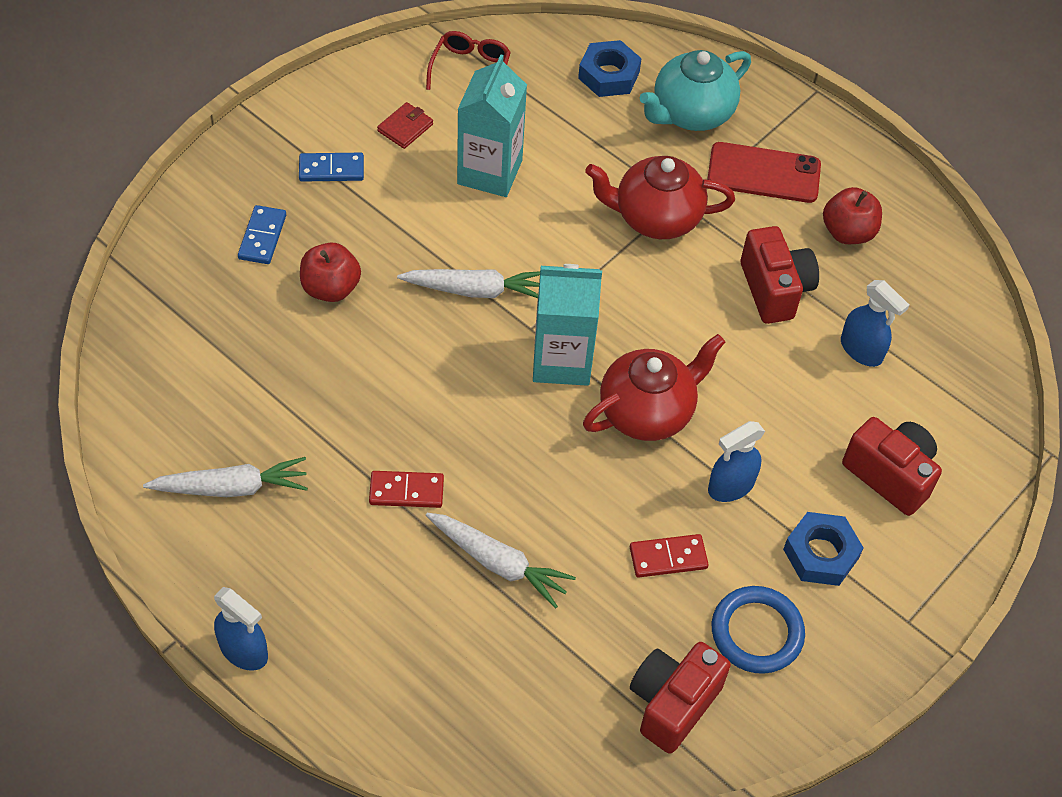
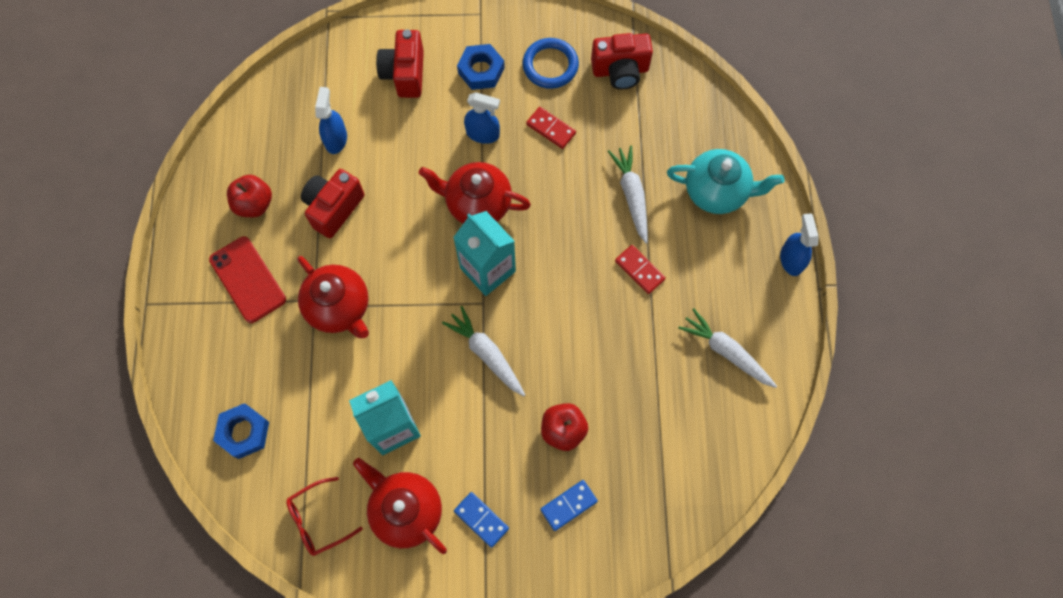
camera: 130 degrees left, 15 degrees up
red wallet [377,102,433,149] -> red teapot [353,458,447,554]
turquoise teapot [640,50,751,131] -> turquoise teapot moved to [667,149,785,214]

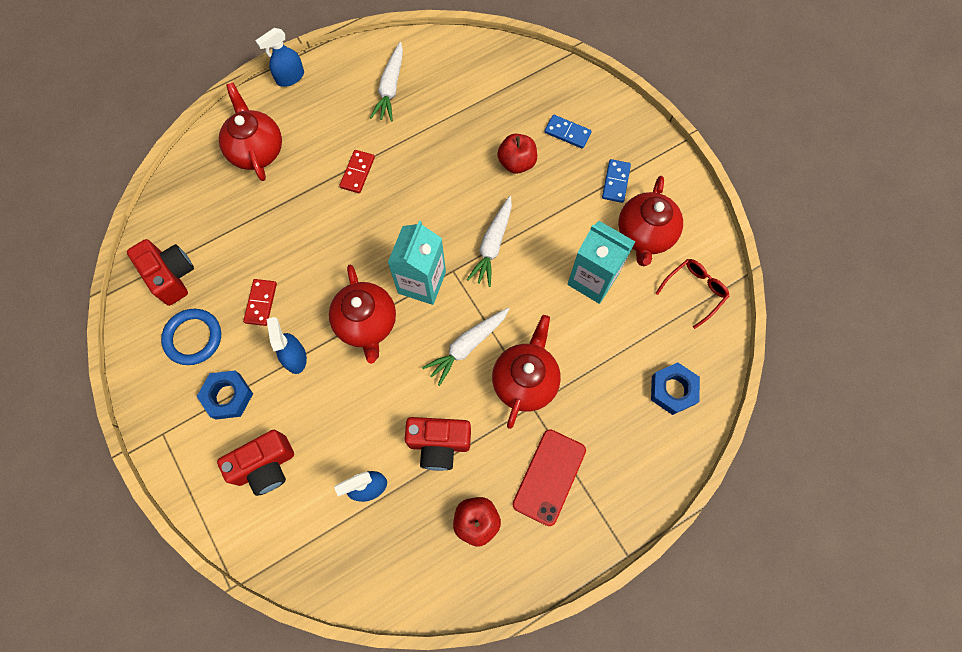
camera: 120 degrees left, 0 degrees up
red glasses [286,477,363,556] -> red glasses turned 75 degrees counterclockwise [656,259,729,329]
white carrot [608,145,648,243] -> white carrot moved to [422,308,509,386]
turquoise teapot [667,149,785,214] -> red teapot [219,83,282,181]

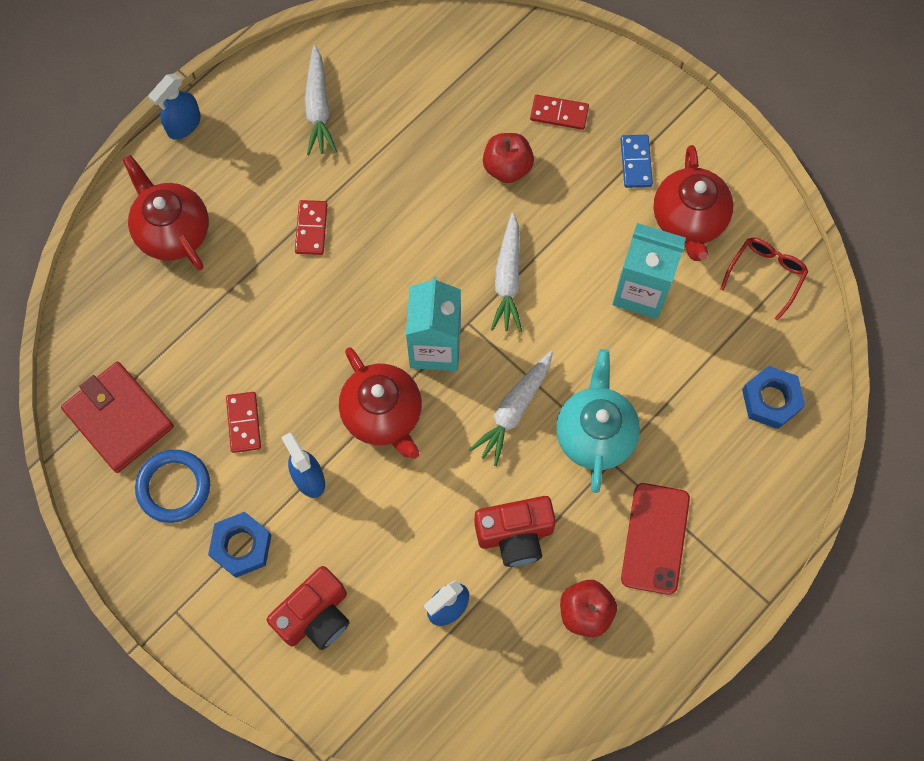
camera: 15 degrees left, 0 degrees up
red camera [127,239,194,306] -> red wallet [61,362,174,473]
red teapot [492,315,561,429] -> turquoise teapot [556,349,640,493]
blue domino [544,115,592,149] -> red domino [530,95,589,130]

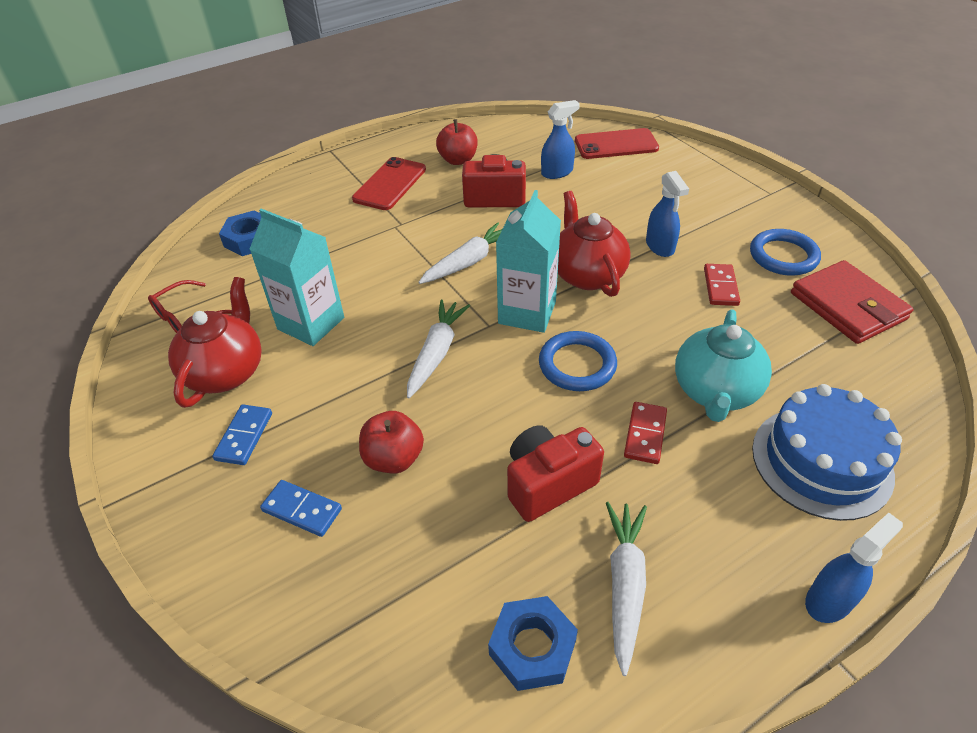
camera: 165 degrees left, 25 degrees down
red teapot [122,155,209,270] -> blue cake [752,384,902,521]
blue nut [208,512,271,578] -> blue nut moved to [488,596,578,691]
red camera [267,566,349,650] -> red camera moved to [507,425,604,522]
red domino [530,95,589,130] -> blue domino [260,480,342,537]
turquoise teapot [556,349,640,493] -> turquoise teapot moved to [675,309,772,422]
none -> blue ring [539,331,617,391]
none -> red phone [575,128,659,159]

